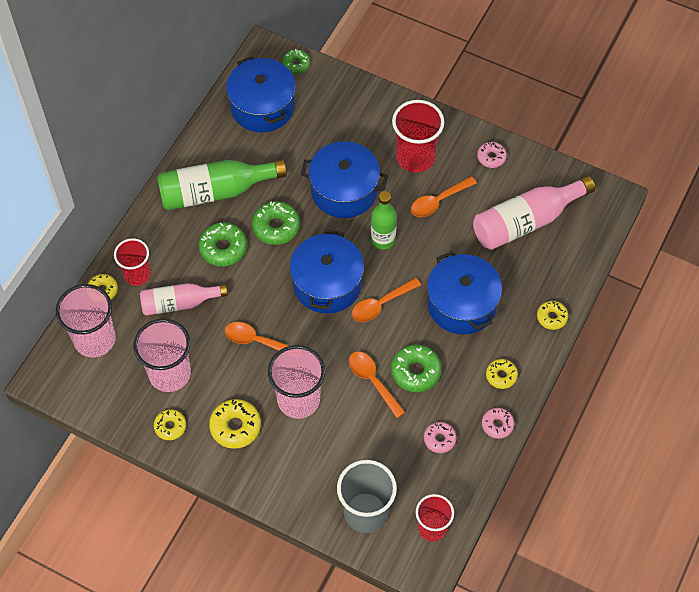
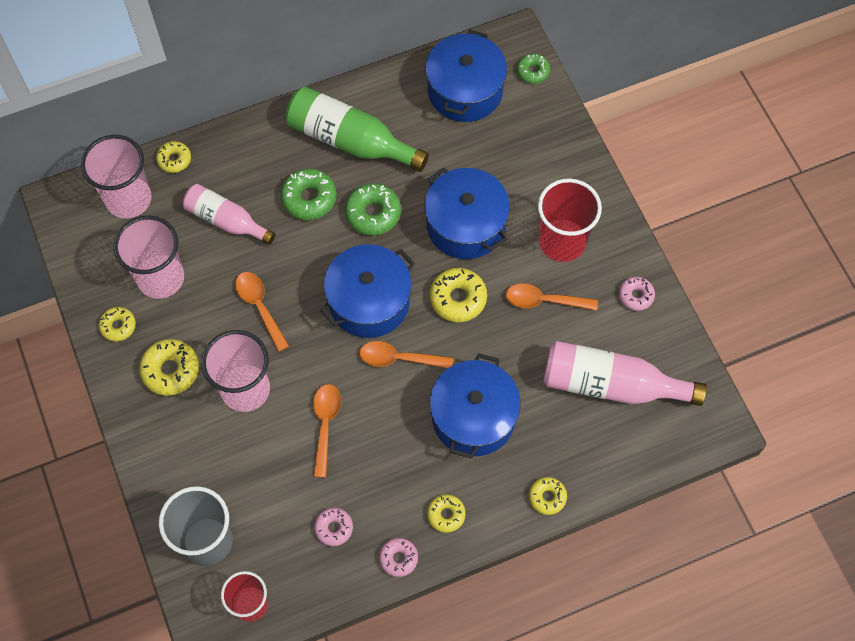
camera: 40 degrees right, 5 degrees up
red cup [114,238,150,286] -> none
green bottle [371,191,397,250] -> yellow donut [430,268,487,322]
green donut [391,344,442,392] -> none

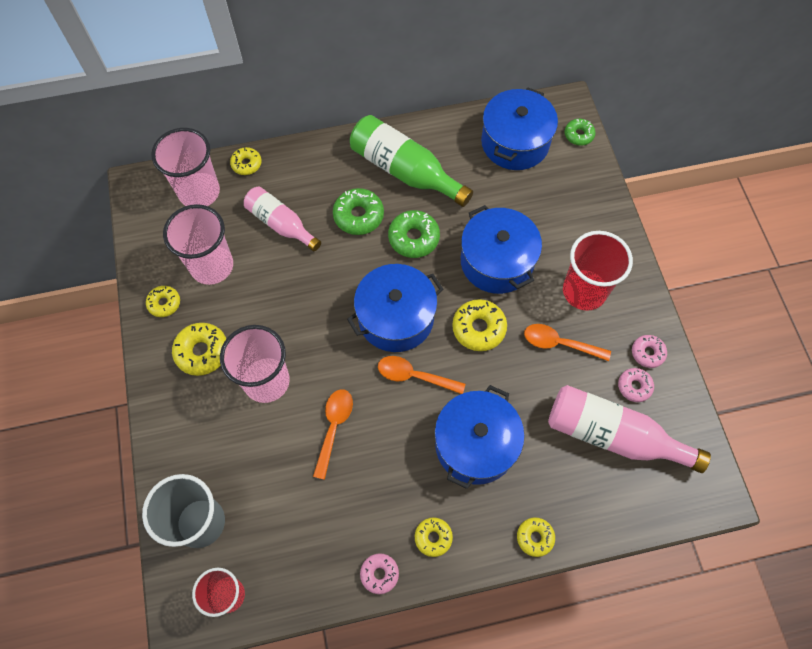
camera: 10 degrees right, 0 degrees up
orange spoon [235,272,289,352] -> none
pink donut [314,508,353,546] -> pink donut moved to [618,368,654,402]

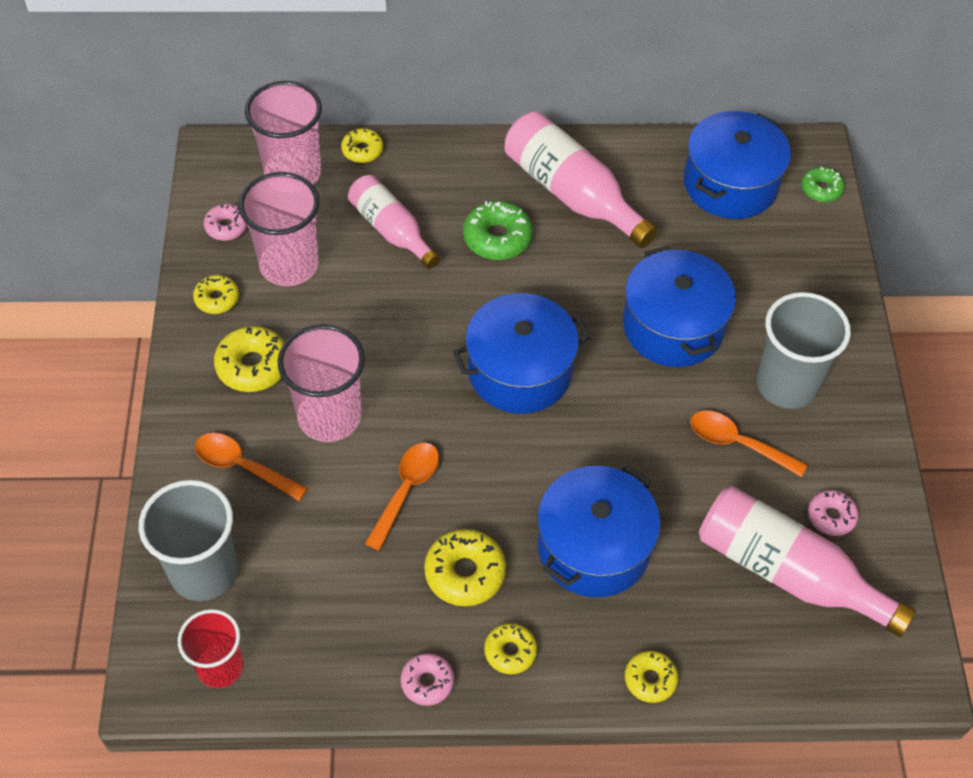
camera: 10 degrees right, 10 degrees down
green bottle [350,115,473,207] -> pink bottle [505,111,658,248]
orange spoon [378,356,465,394] -> orange spoon moved to [195,433,308,501]
green donut [388,210,440,258] -> none
yellow donut [452,299,507,351] -> yellow donut moved to [424,529,506,606]
red cup [563,231,633,311] -> grey cup [756,292,851,409]
pink donut [632,335,667,368] -> pink donut moved to [204,204,248,241]

